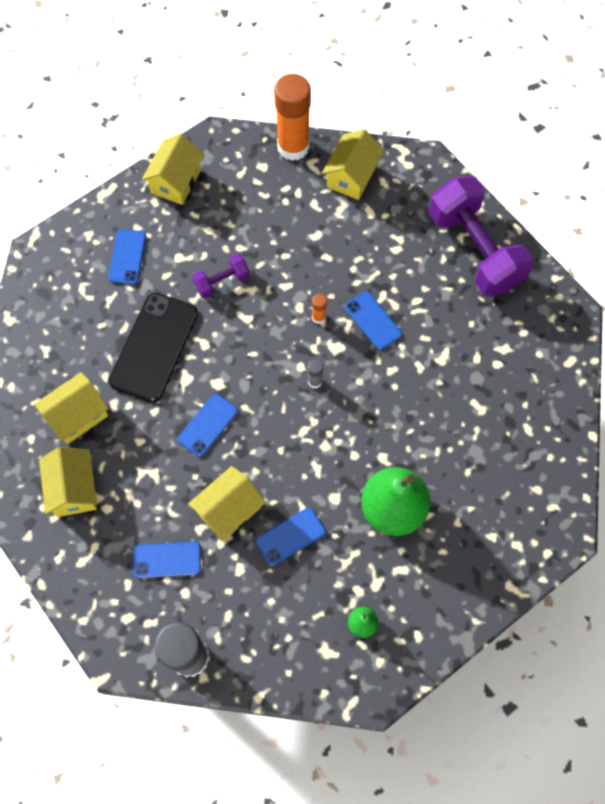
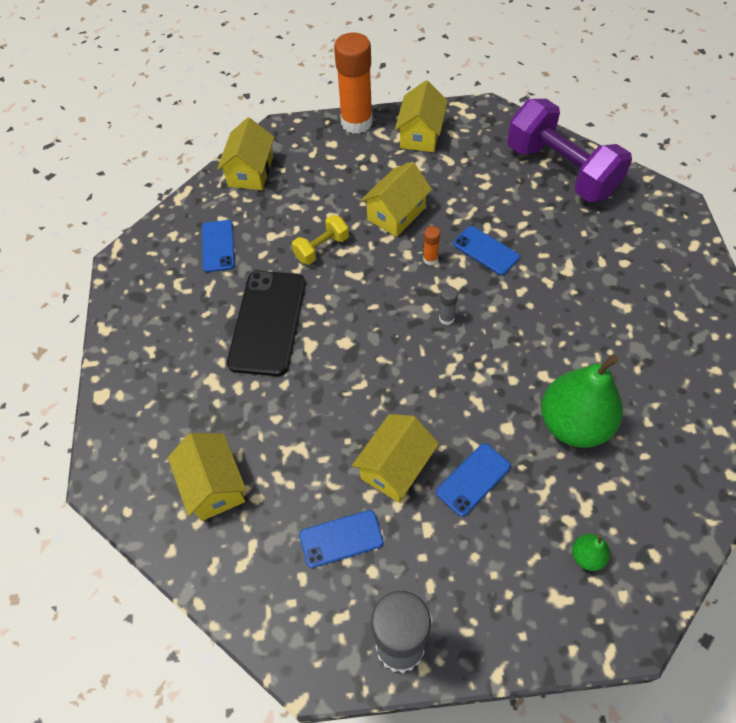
camera: 10 degrees left, 10 degrees down
yellow house [34,372,109,444] -> yellow house moved to [361,162,432,237]
blue phone [177,394,238,457] -> none
purple dumbbell [192,254,250,298] -> yellow dumbbell [292,215,349,265]

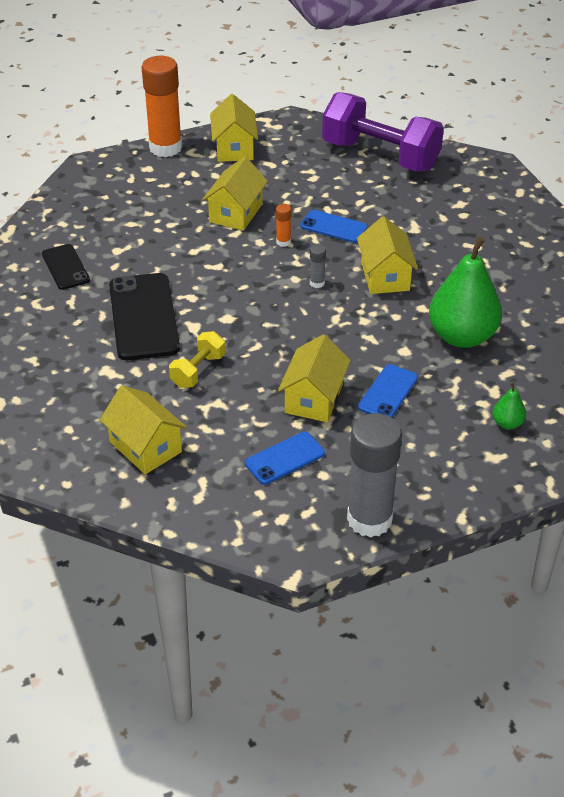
camera: 20 degrees left, 15 degrees down
blue phone [202,220,235,272] -> black phone [42,244,90,290]
yellow house [217,117,274,190] -> yellow house moved to [357,216,418,294]
yellow dumbbell [292,215,349,265] -> yellow dumbbell moved to [169,331,225,388]

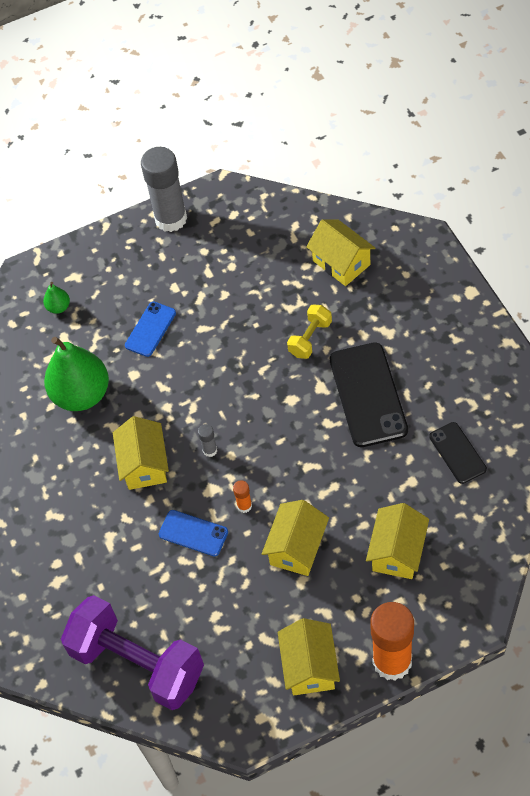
camera: 175 degrees left, 15 degrees up
blue phone [245,432,325,485] -> none
yellow house [278,334,351,422] -> yellow house moved to [366,503,429,579]

